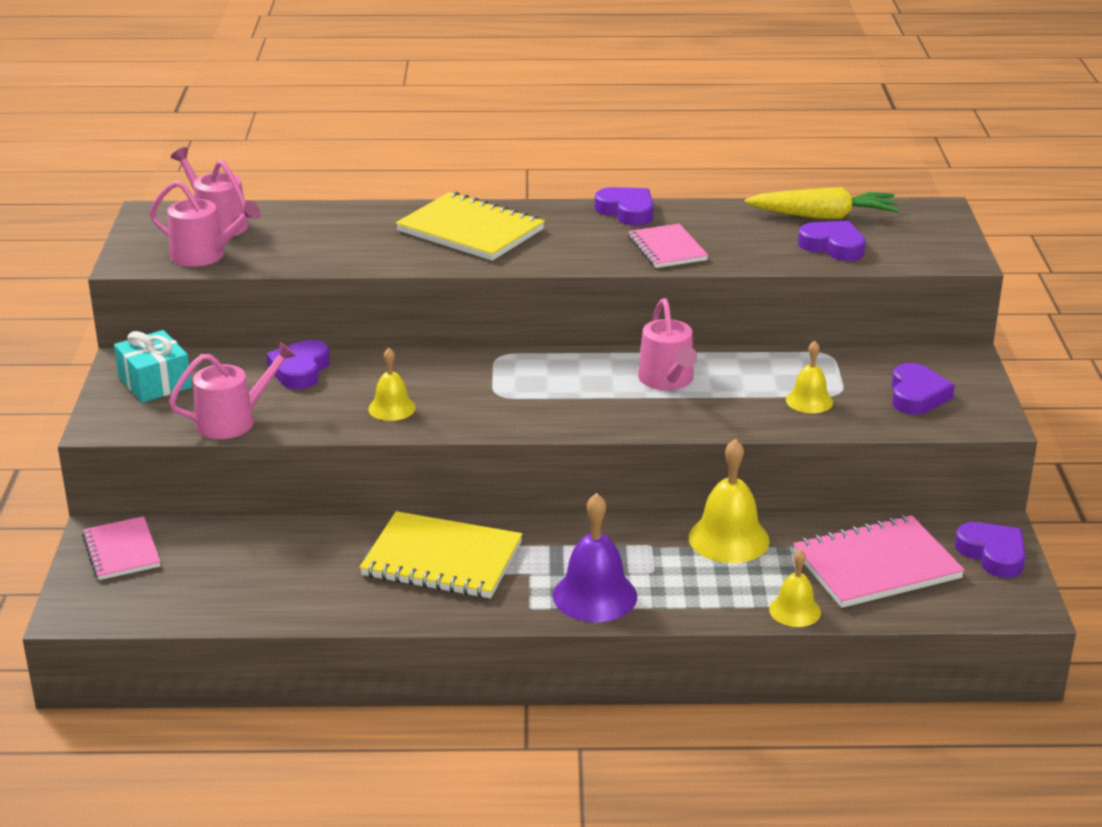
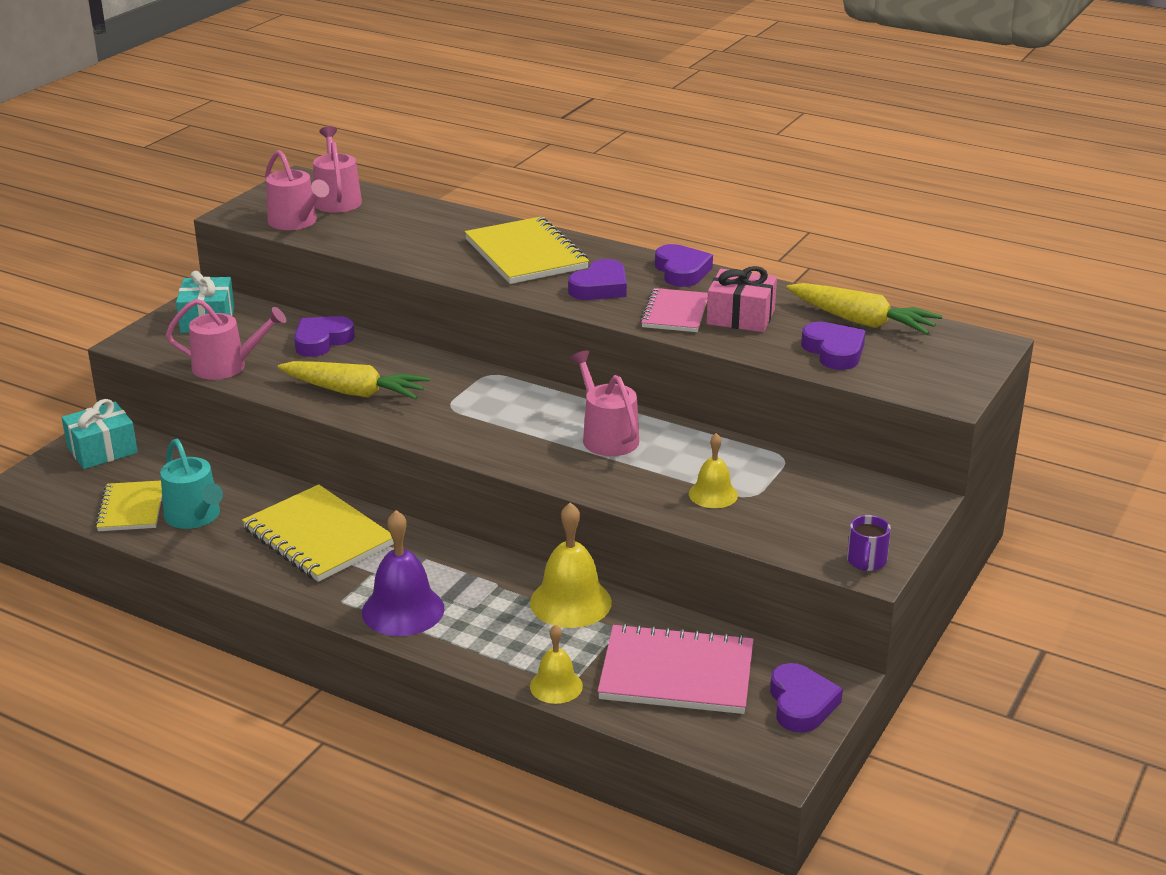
camera: 30 degrees right, 0 degrees up
pink notebook [82,516,161,580] -> turquoise gift [62,399,138,469]
yellow bell [368,348,416,421] -> yellow carrot [278,361,430,400]
pink watering can [638,298,697,390] -> pink watering can turned 135 degrees clockwise [570,350,639,456]
purple heart [892,363,955,415] -> purple heart moved to [568,259,627,300]
none -> yellow notebook [95,480,162,531]
none -> turquoise watering can [160,439,223,529]
none -> pink gift [707,266,777,332]
none -> purple mug [847,515,891,571]

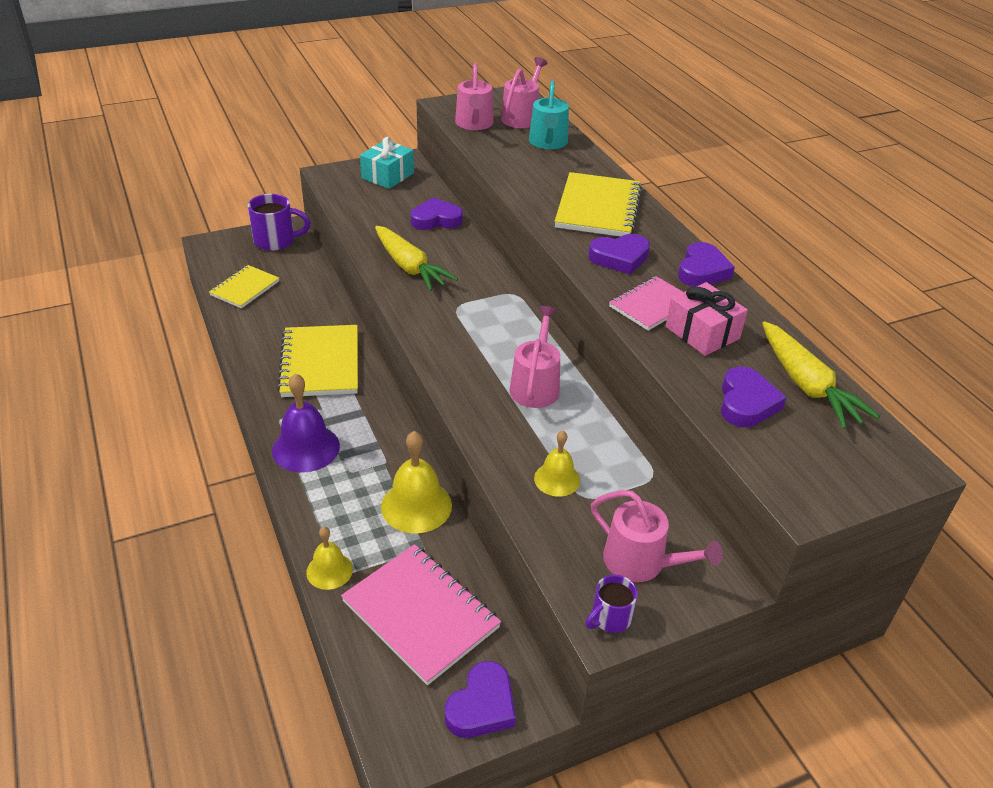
camera: 35 degrees right, 10 degrees up
turquoise gift [62,399,138,469] -> purple mug [248,194,311,251]
turquoise watering can [160,439,223,529] -> turquoise watering can moved to [529,81,569,149]
pink watering can [166,299,286,380] -> pink watering can moved to [591,490,723,582]

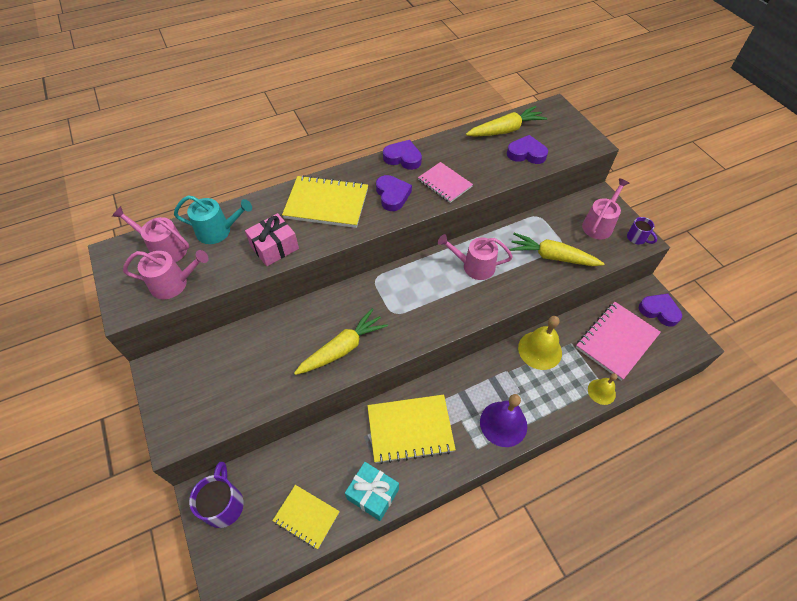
camera: 90 degrees left, 15 degrees up
turquoise gift [360,137,414,189] -> turquoise gift moved to [345,462,399,521]
purple heart [411,197,463,230] -> none
yellow bell [534,431,580,497] -> yellow carrot [509,233,605,266]
pink gift [665,282,748,356] -> pink gift moved to [245,213,299,266]

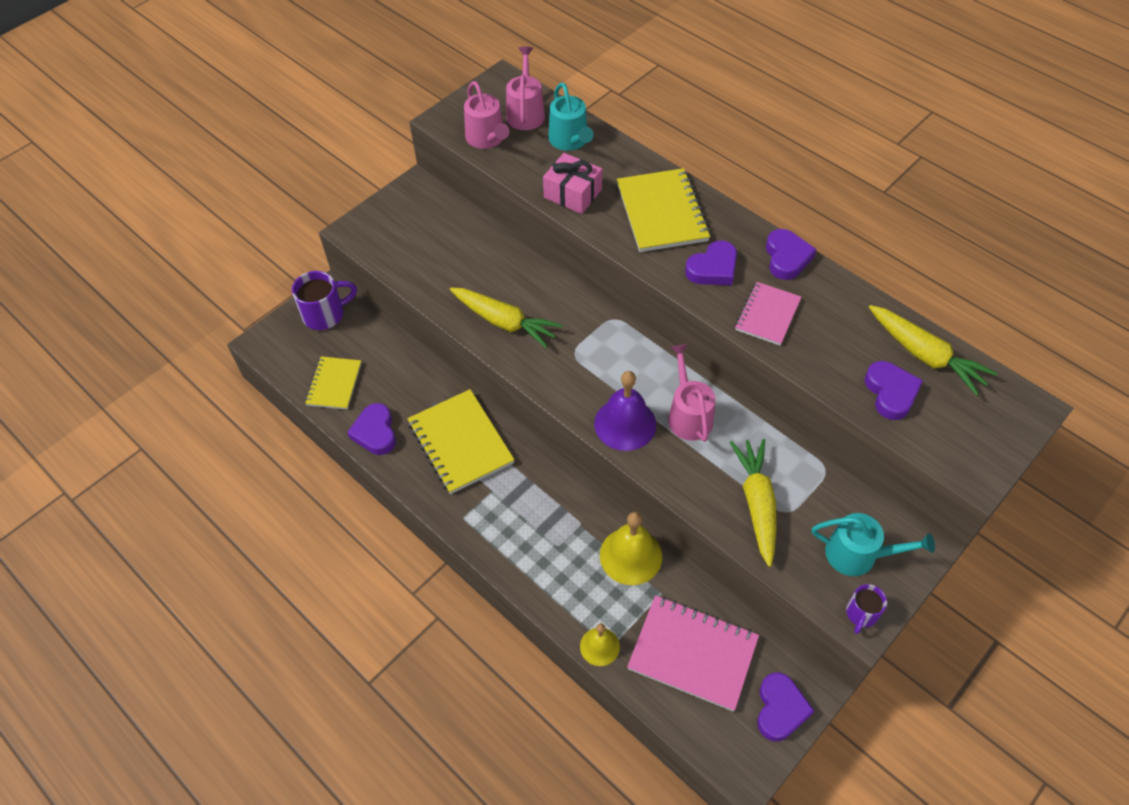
camera: 70 degrees right, 0 degrees up
turquoise gift [345,462,399,521] -> purple heart [347,403,396,455]
purple bell [480,394,527,447] -> purple bell moved to [594,371,656,451]
pink watering can [582,178,629,239] -> turquoise watering can [812,513,935,576]

